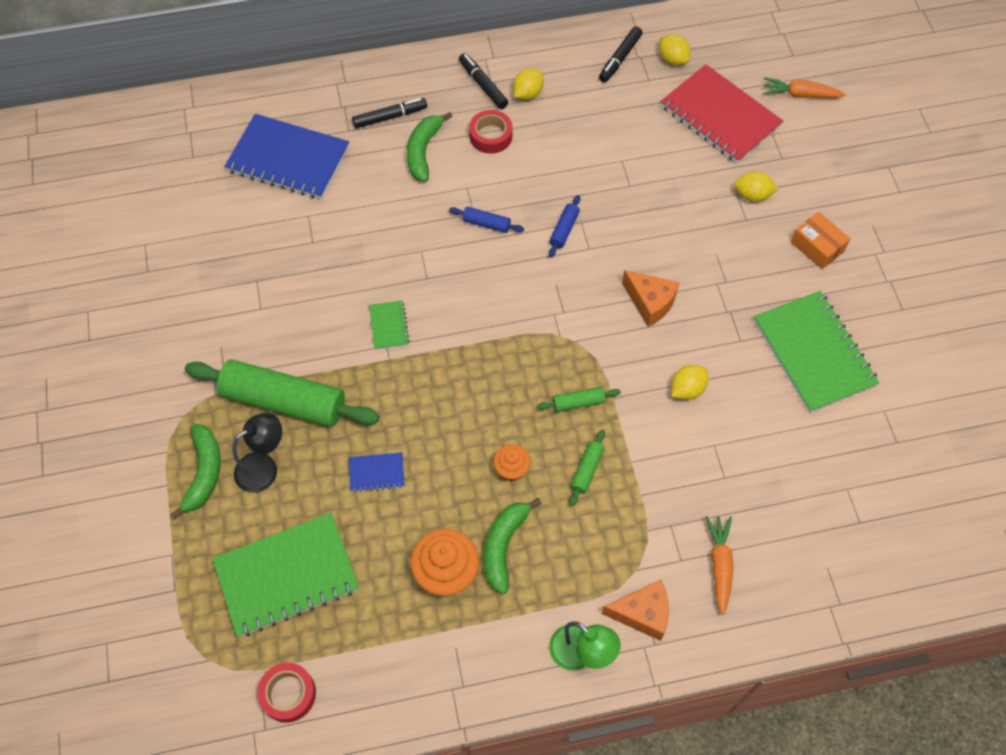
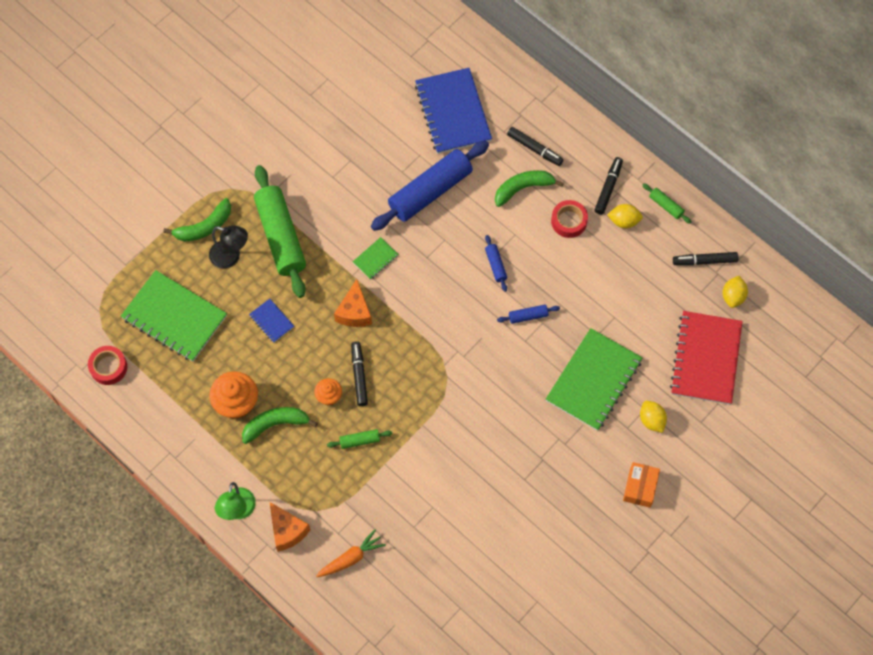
camera: 55 degrees right, 5 degrees up
green rolling pin [537,387,621,412] -> green rolling pin moved to [642,183,692,224]
orange cheese [622,270,679,327] -> orange cheese moved to [334,279,372,327]
yellow lemon [671,365,708,400] -> none
green notebook [754,291,879,413] -> green notebook moved to [546,328,643,431]
orange carrot [763,77,846,98] -> none
none -> black marker [351,341,368,406]
none -> blue rolling pin [371,141,489,231]

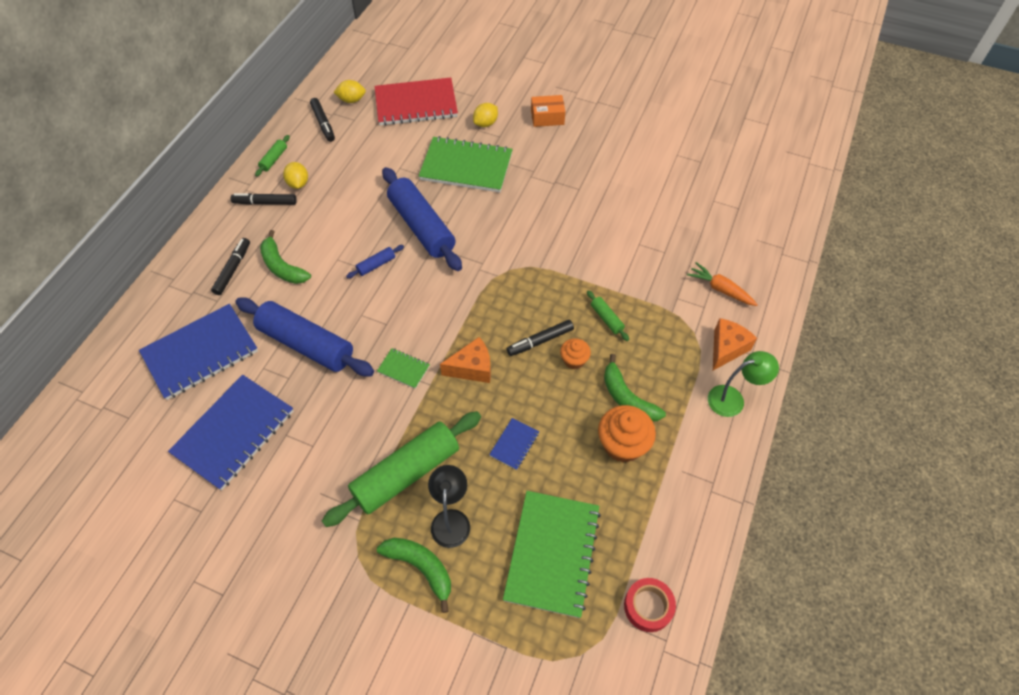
camera: 110 degrees left, 10 degrees down
blue rolling pin [497,305,560,324] -> blue rolling pin [382,167,462,271], size x2.38
red tape [551,200,588,238] -> none
none -> blue notebook [168,375,294,490]

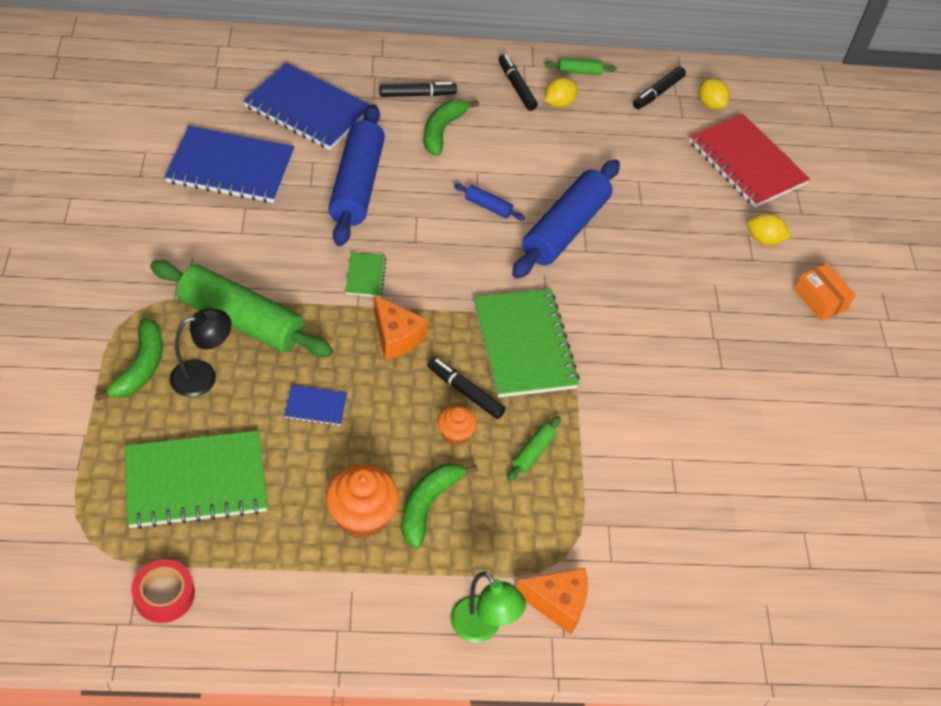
camera: 60 degrees right, 5 degrees down
green notebook [419,136,513,192] -> green notebook moved to [474,289,580,398]
orange carrot [687,262,758,306] -> none

